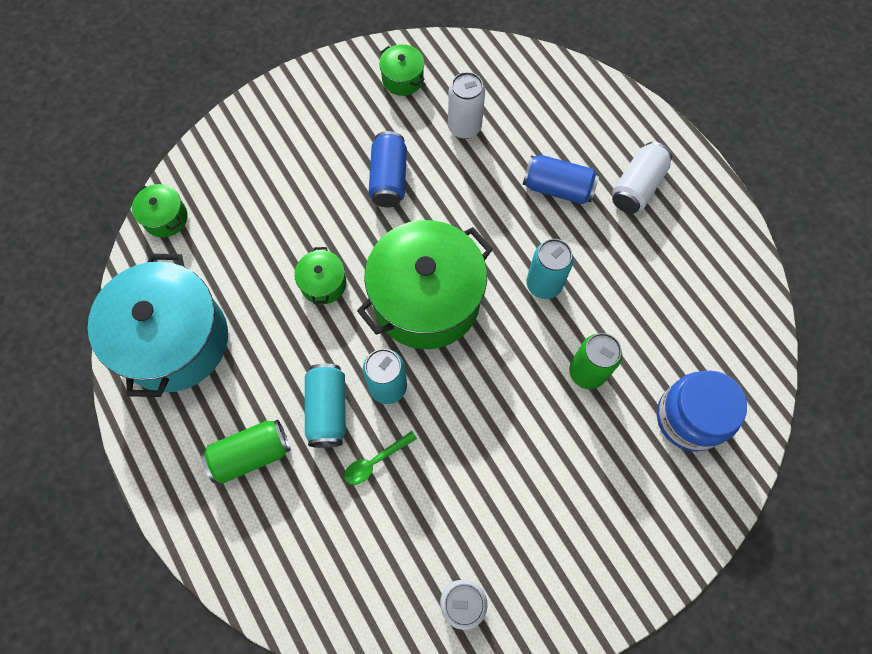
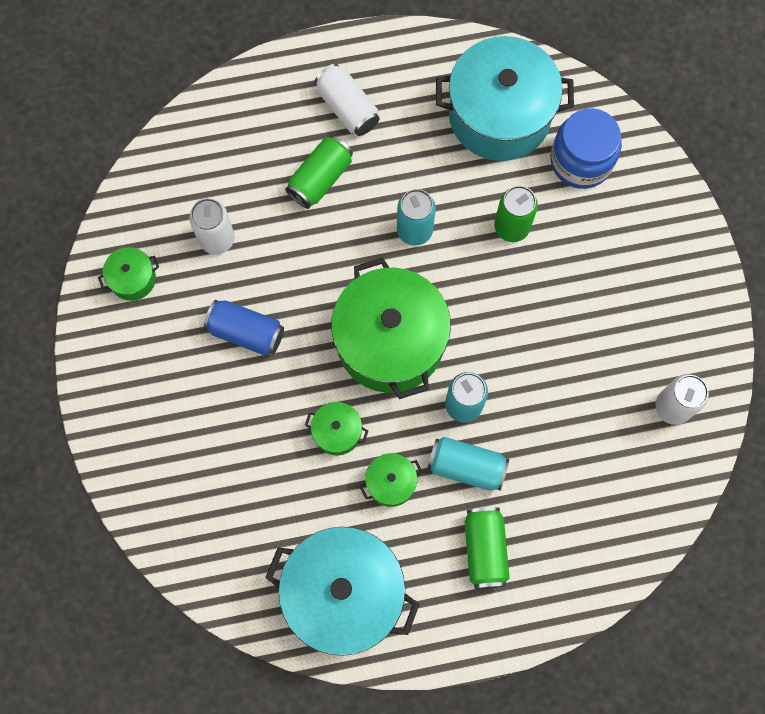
camera: 70 degrees left, 5 degrees up
green pot [132,184,187,237] -> green pot moved to [360,453,422,507]
green spoon [344,431,417,485] -> none
blue can [523,155,599,204] -> green can [285,136,353,209]
none -> turquoise pot [436,36,574,161]

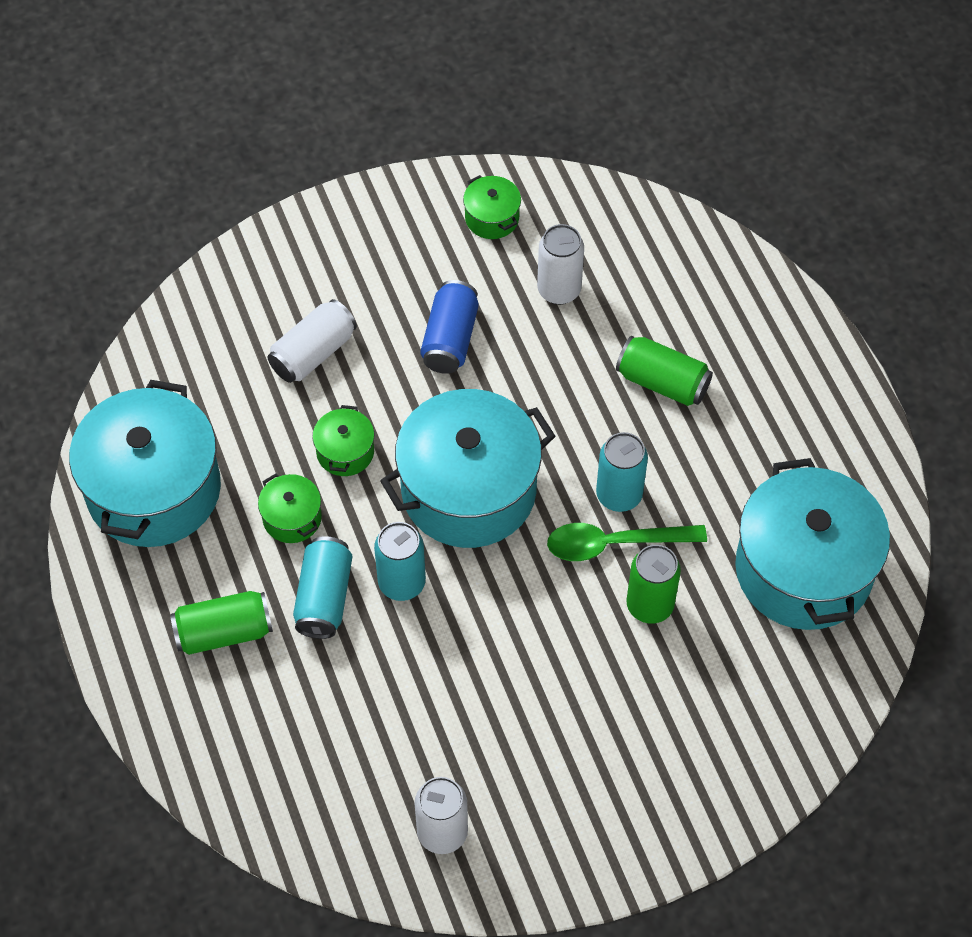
camera: 80 degrees right, 15 degrees down
white can [314,64,379,136] -> white can moved to [267,299,357,383]
green pot [331,257,451,399] -> turquoise pot [380,389,556,548]
blue jar [551,108,622,189] -> none
none -> green spoon [547,523,707,561]

